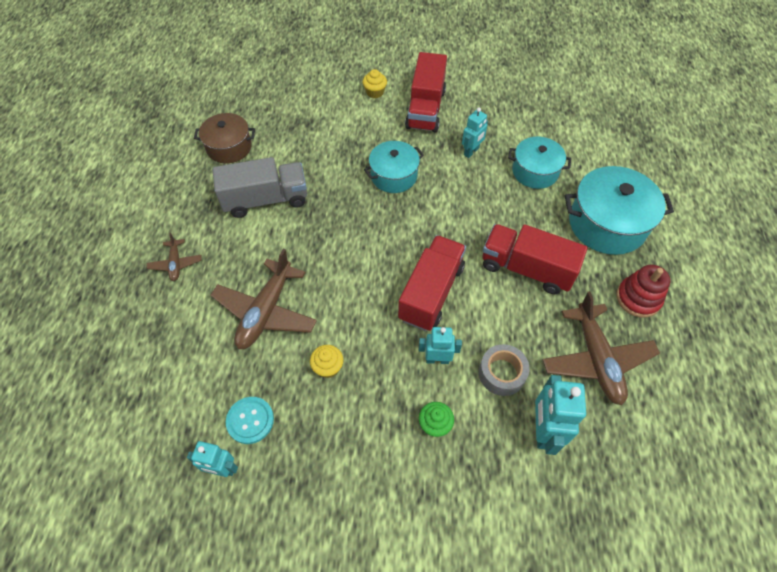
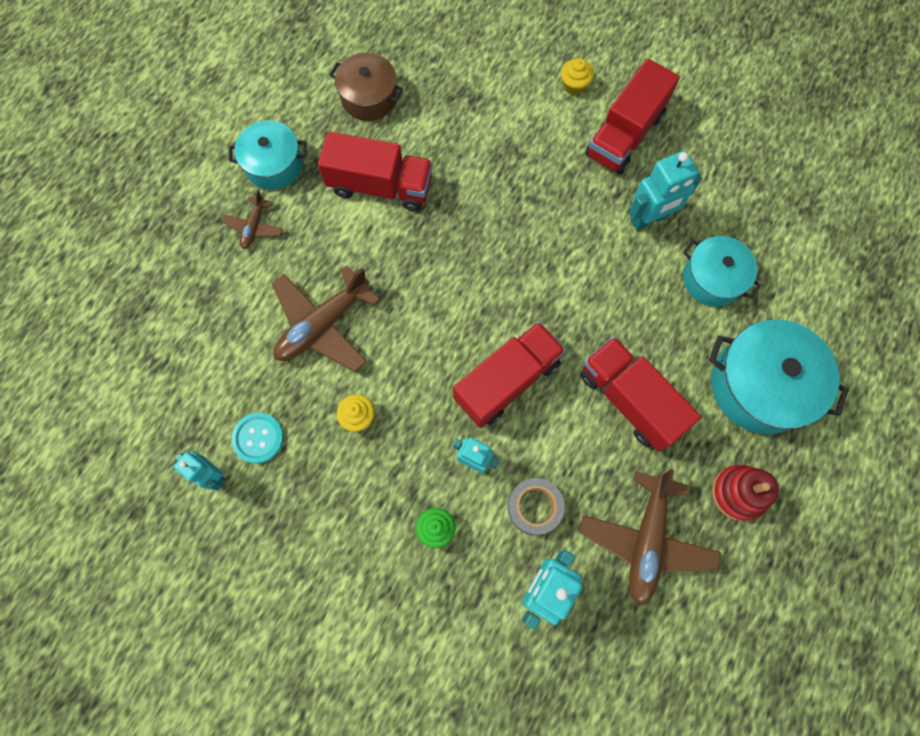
camera: 25 degrees right, 15 degrees up
grey truck [212,157,307,218] -> red truck [318,131,433,211]
turquoise pot [364,141,424,193] -> turquoise pot moved to [229,121,307,190]
turquoise robot [462,107,488,158] -> turquoise robot [629,151,702,231], size x1.55

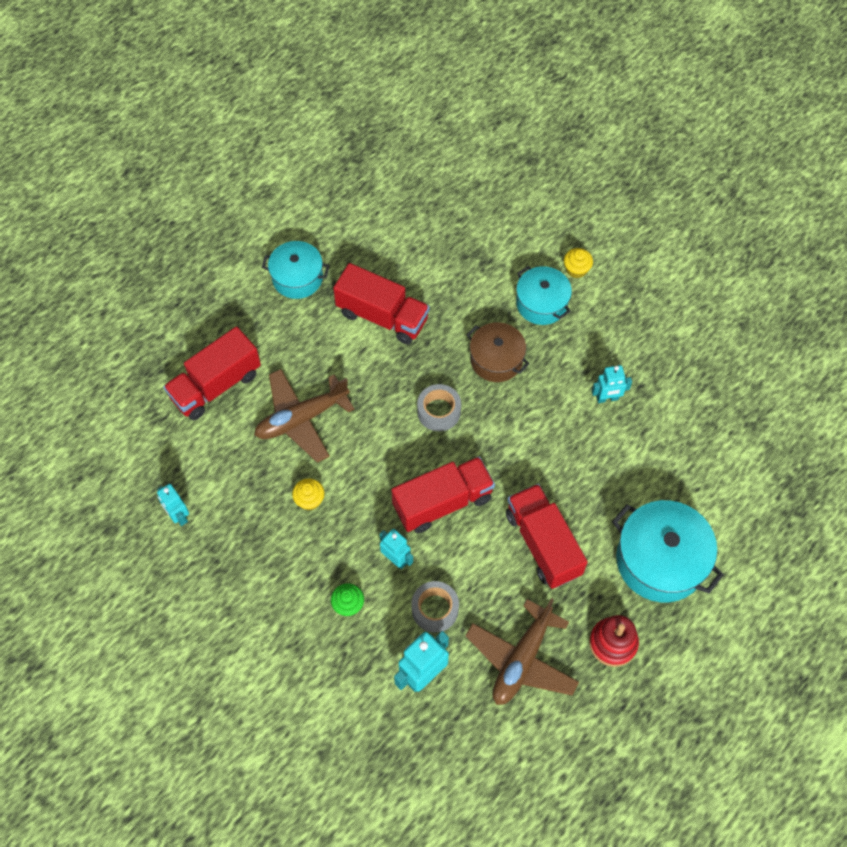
camera: 15 degrees right, 10 degrees down
brown plane [222,190,283,249] -> none
turquoise button [231,413,284,464] -> none
brown pot [329,52,403,121] -> brown pot moved to [467,322,530,382]
red truck [585,59,680,175] -> red truck moved to [163,326,261,420]
turquoise robot [629,151,702,231] -> turquoise robot [592,365,632,403], size x0.65
turquoise pot [683,236,761,307] -> turquoise pot moved to [516,266,572,325]
none -> grey tape [417,384,461,431]

